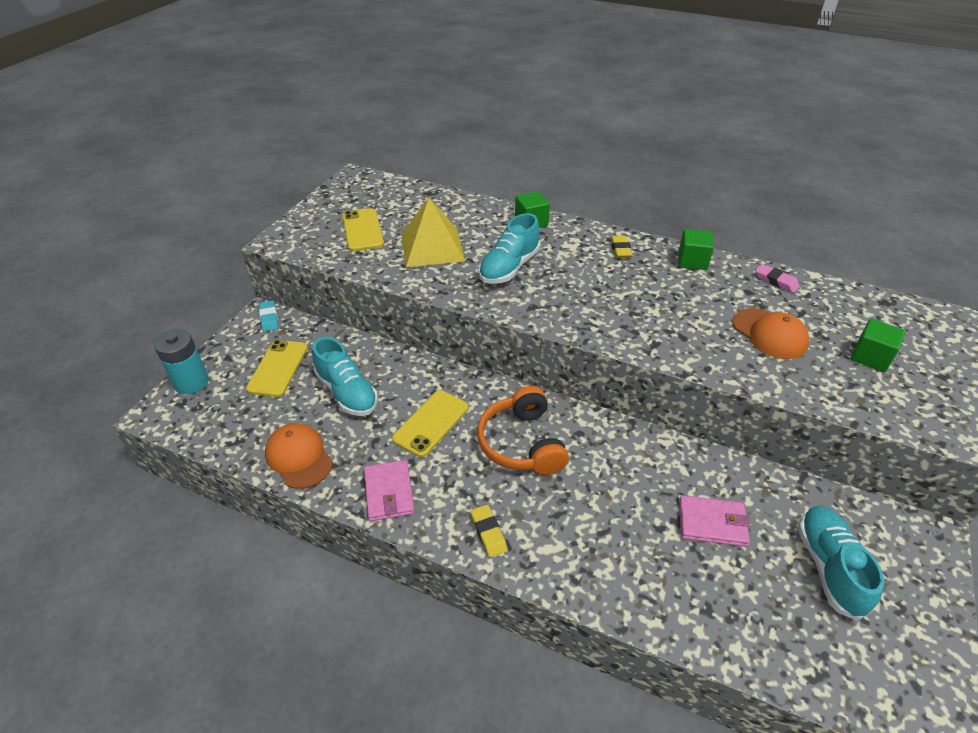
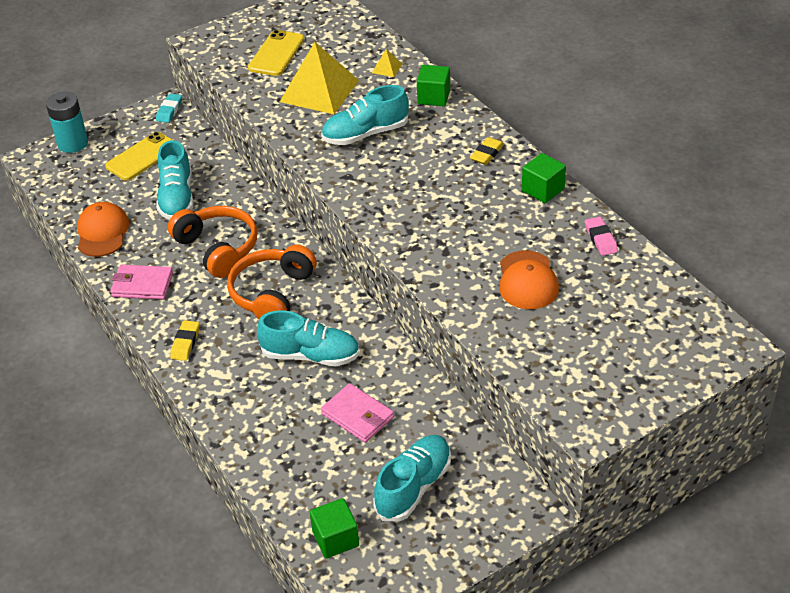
camera: 35 degrees right, 0 degrees up
pink wallet [364,460,415,521] -> pink wallet turned 75 degrees clockwise [110,265,173,300]
yellow phone [392,390,468,457] -> orange headphones [168,206,257,278]
green cube [851,319,905,372] -> green cube moved to [310,498,359,559]
none -> turquoise shoe [257,311,360,366]
none -> yellow pyramid [372,49,402,77]

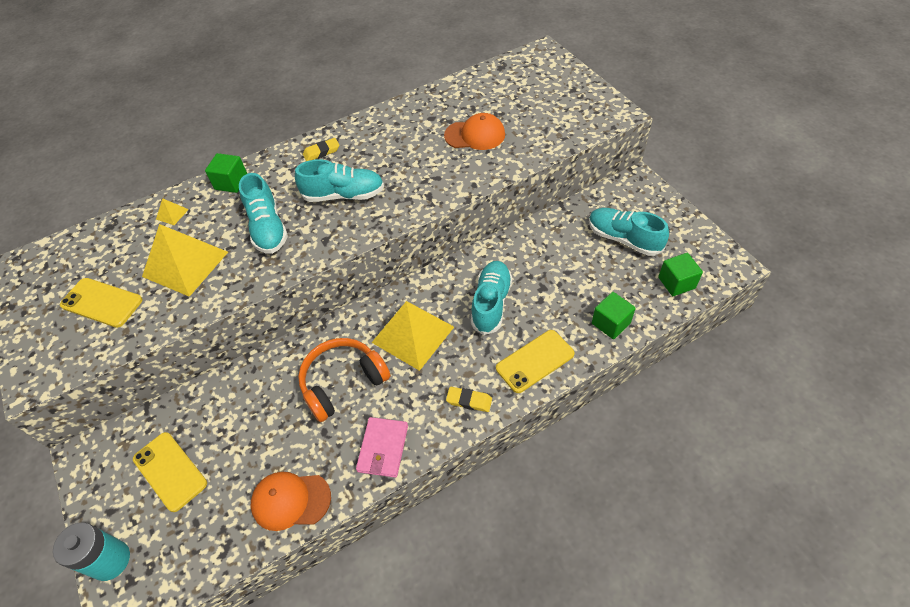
camera: 85 degrees left, 10 degrees up
turquoise eraser [156,93,182,123] -> none
turquoise shoe [156,140,194,220] -> turquoise shoe moved to [295,159,384,202]
orange headphones [227,245,317,319] -> yellow pyramid [372,301,454,371]
pink wallet [321,383,394,443] -> none
yellow eraser [470,137,504,165] -> yellow eraser turned 60 degrees counterclockwise [303,138,339,161]
green cube [522,153,566,203] -> green cube moved to [592,292,636,339]
pink eraser [585,217,618,256] -> none
none -> yellow phone [496,330,575,393]

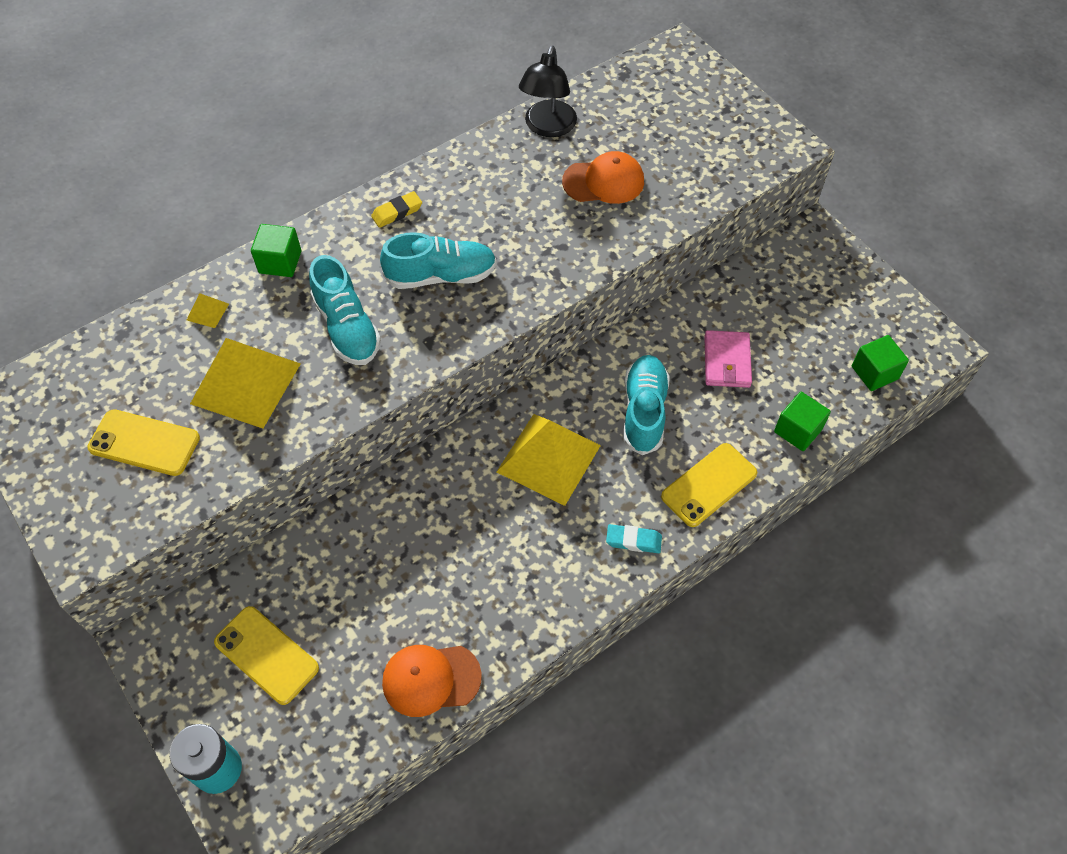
camera: 10 degrees left, 5 degrees up
orange headphones [298,338,390,422] -> none
pink wallet [356,417,408,478] -> pink wallet moved to [704,330,752,388]
yellow eraser [446,387,492,412] -> turquoise eraser [606,524,662,553]
turquoise shoe [589,208,669,256] -> none
none -> black lamp [519,46,577,137]

